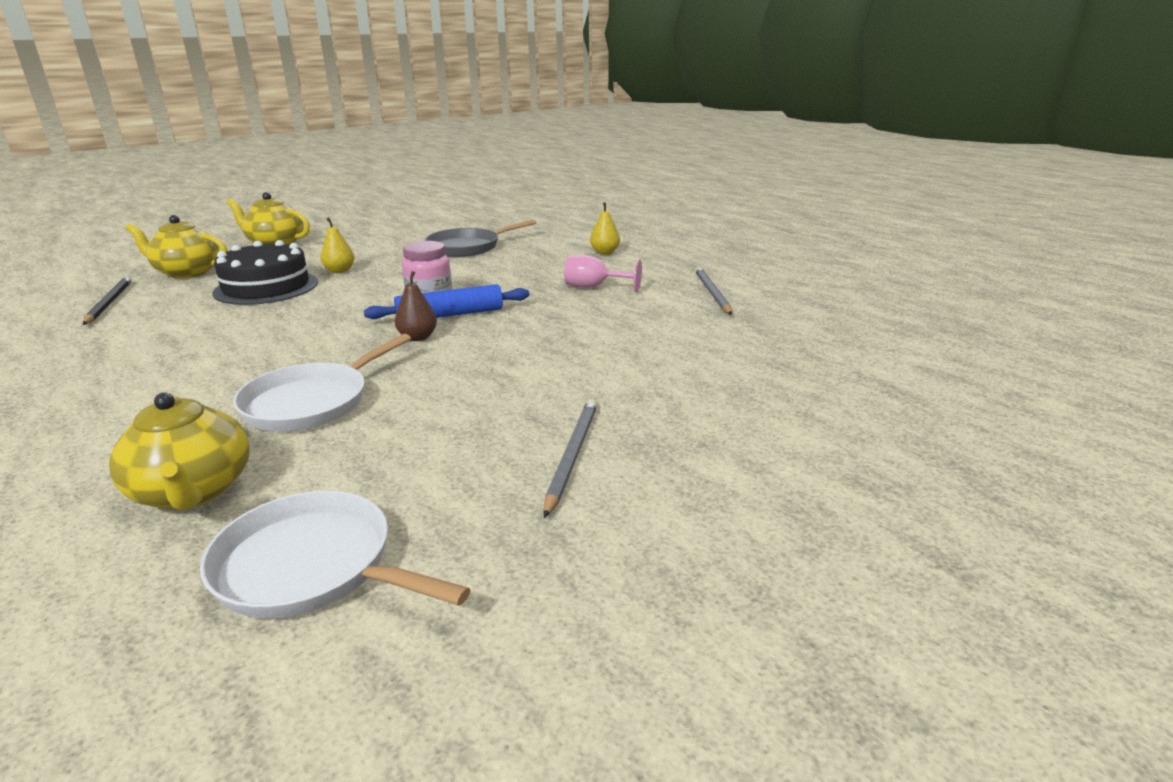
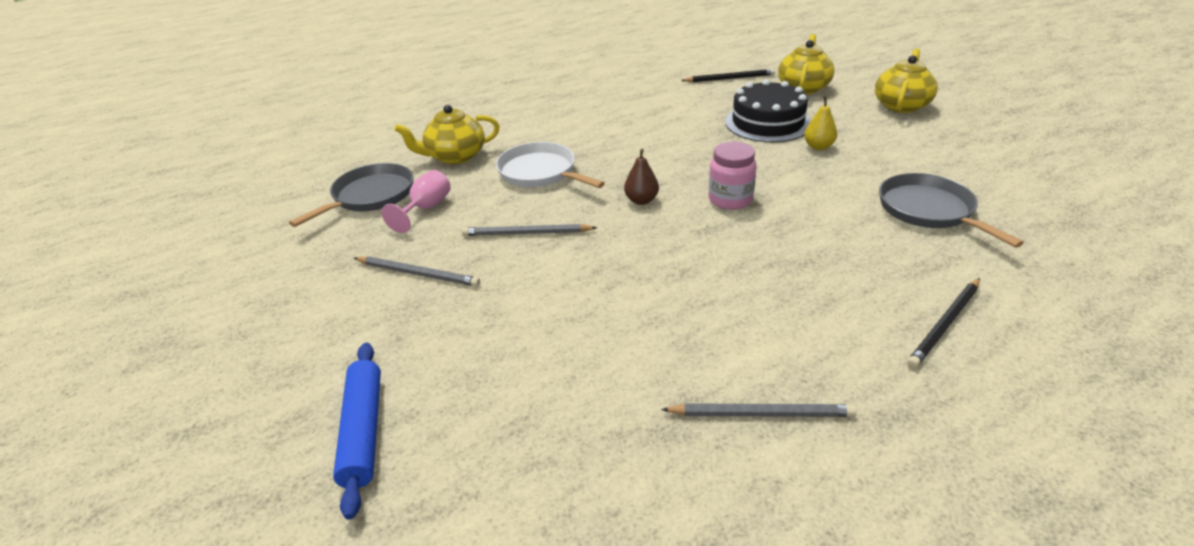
camera: 100 degrees right, 10 degrees up
white pan [200,491,470,618] -> grey pan [289,163,413,227]
blue rolling pin [364,284,530,319] -> blue rolling pin moved to [333,343,381,520]
pink goblet [564,255,642,292] -> pink goblet moved to [381,170,451,233]
yellow pear [590,202,620,254] -> black pencil [907,278,980,368]
none -> grey pencil [462,224,597,236]

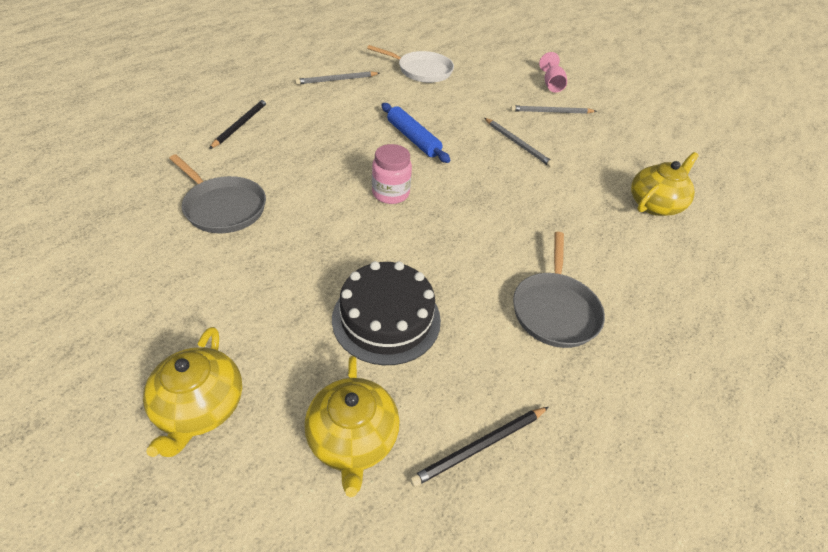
camera: 150 degrees right, 10 degrees up
grey pan [289,163,413,227] -> grey pan moved to [513,232,605,348]
blue rolling pin [333,343,381,520] -> blue rolling pin moved to [381,103,450,163]
pink goblet [381,170,451,233] -> pink goblet moved to [539,52,567,93]
grey pencil [462,224,597,236] -> grey pencil turned 75 degrees clockwise [484,118,554,167]
white pan [496,142,605,188] -> white pan moved to [367,45,454,83]
brown pear [624,149,659,205] -> none
yellow pear [804,96,837,150] -> none

